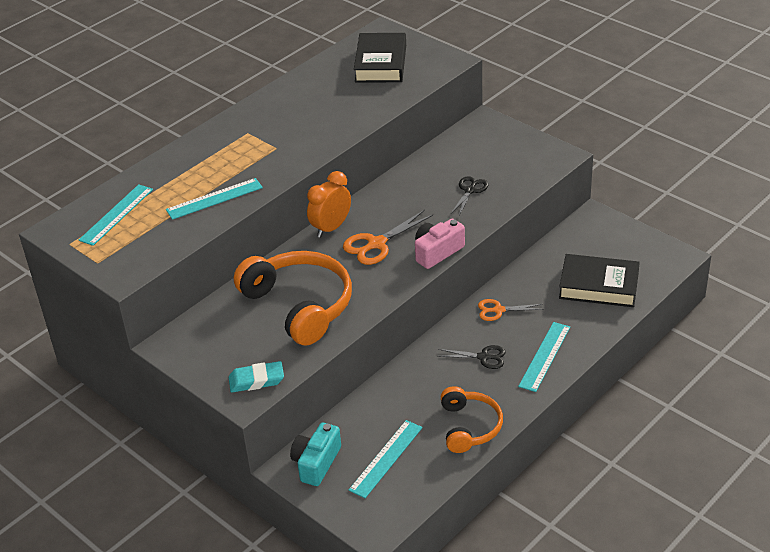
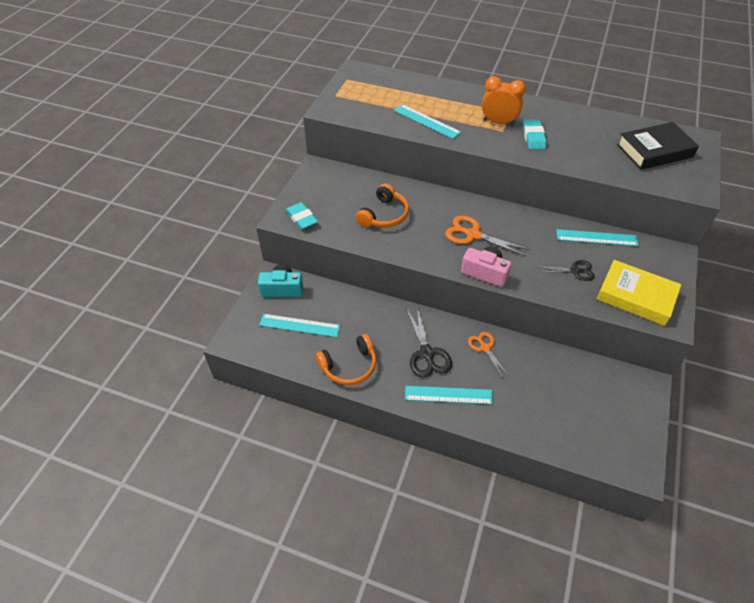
camera: 65 degrees right, 10 degrees up
turquoise ruler [79,184,153,246] -> turquoise ruler moved to [556,229,639,246]
orange headphones [234,251,352,346] -> orange headphones [356,184,409,228], size x0.60
orange clock [307,171,351,238] -> orange clock moved to [482,76,526,126]
black scissors [437,345,506,369] -> black scissors [406,307,452,377], size x1.55
black book [559,254,640,307] -> none
none -> turquoise eraser [523,120,546,149]
none -> yellow book [597,260,681,326]

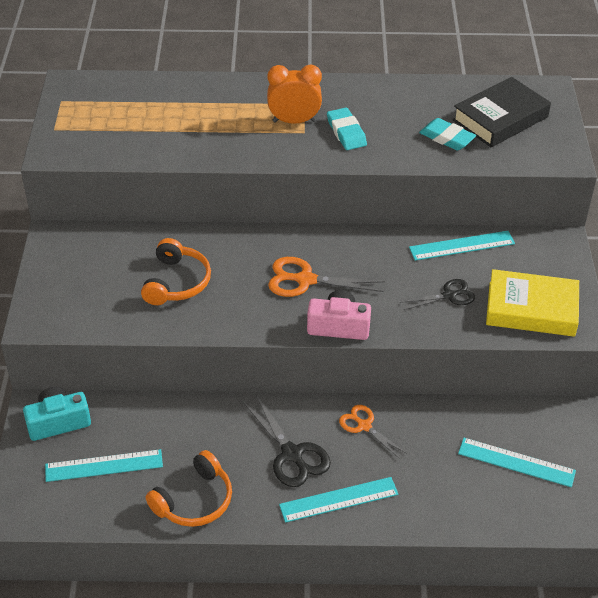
camera: 20 degrees left, 5 degrees down
turquoise eraser [286,202,318,230] -> turquoise eraser moved to [419,118,476,151]
turquoise ruler [394,104,461,139] -> turquoise ruler moved to [458,438,576,487]

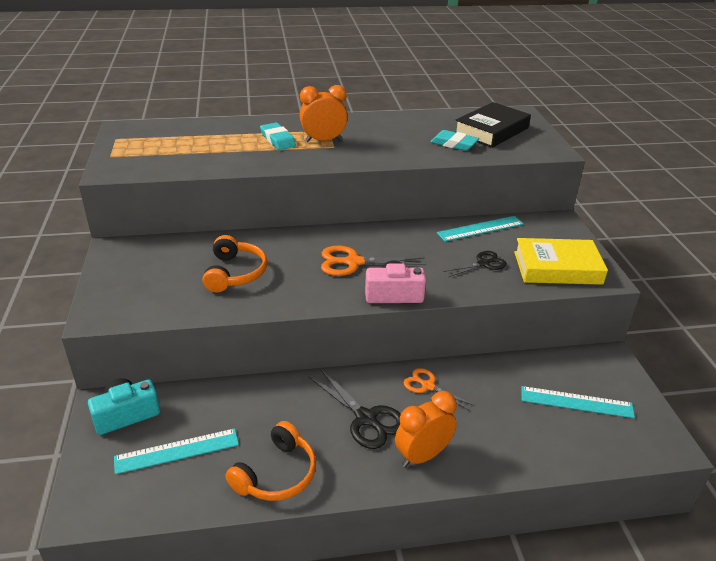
camera: 10 degrees left, 10 degrees down
turquoise ruler [279,477,398,523] -> orange clock [395,391,457,467]
turquoise eraser [327,108,367,150] -> turquoise eraser moved to [260,123,296,150]

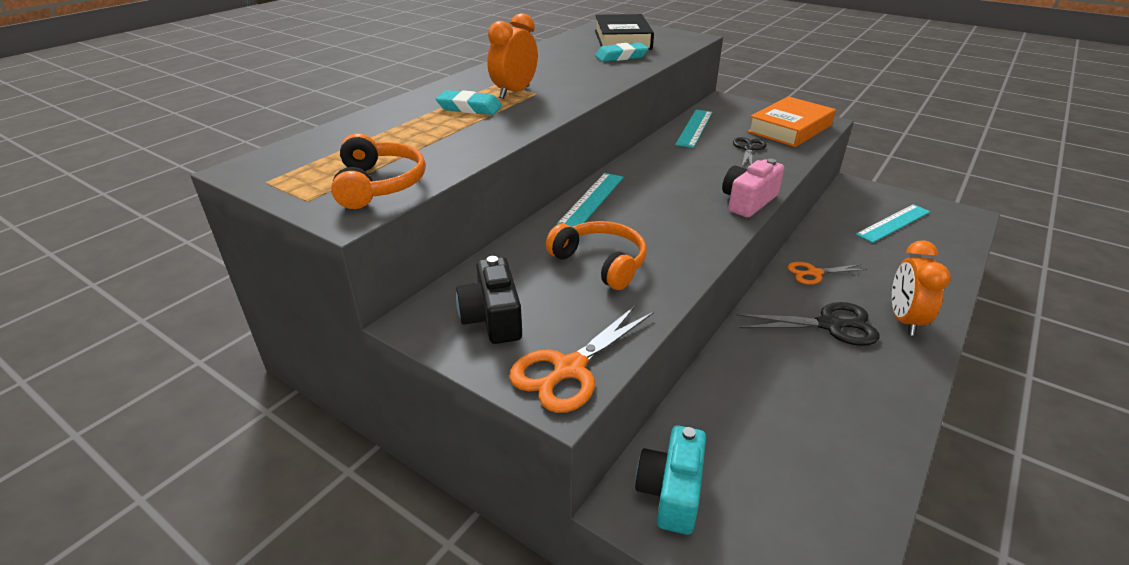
camera: 45 degrees left, 0 degrees up
turquoise ruler [114,428,239,475] -> turquoise ruler moved to [556,173,624,227]
orange headphones [226,421,316,501] -> orange headphones moved to [331,133,426,209]
orange scissors [321,246,426,276] -> orange scissors moved to [509,305,654,413]
yellow book [514,238,608,285] -> orange book [747,96,836,147]
none -> black camera [456,256,522,344]

